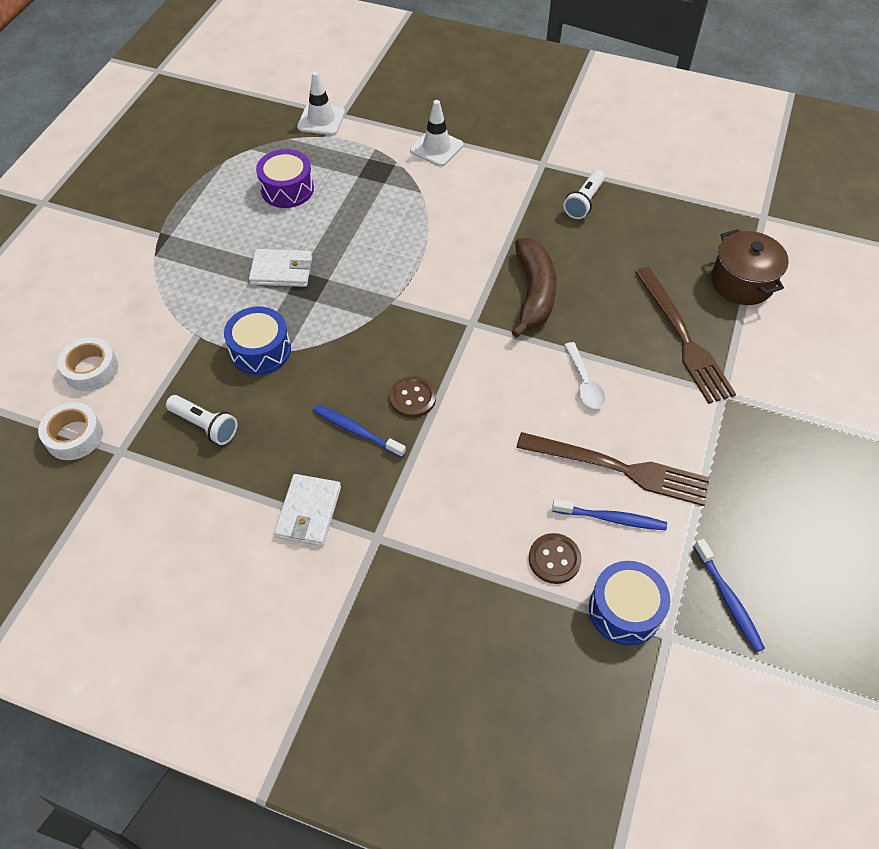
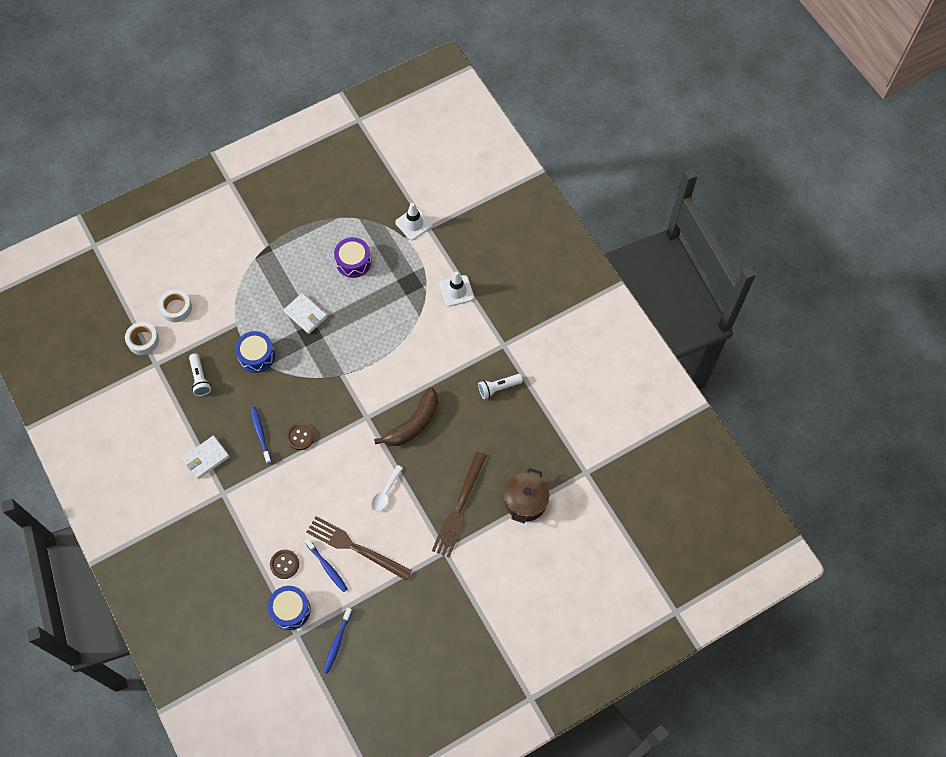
camera: 40 degrees right, 10 degrees up
brown fork [516,432,710,506] -> brown fork turned 150 degrees clockwise [306,516,412,581]

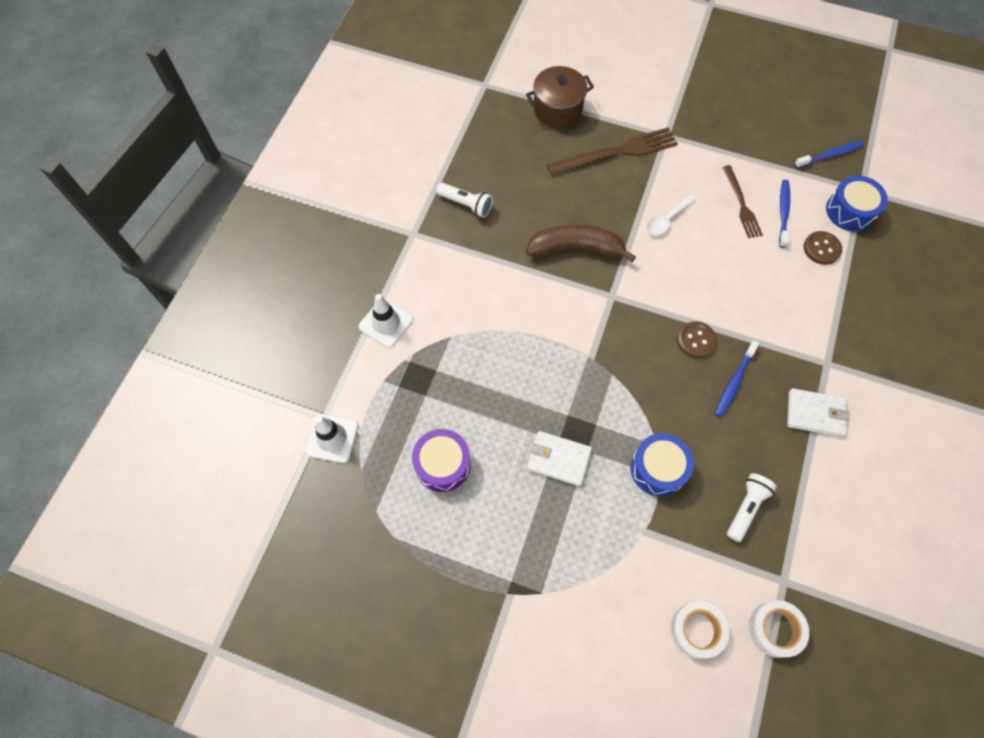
camera: 130 degrees left, 0 degrees up
white wallet [284,293,327,334] -> white wallet turned 75 degrees counterclockwise [527,431,592,486]
brown fork [306,516,412,581] -> brown fork [723,165,763,238], size x0.62
white spoon [371,465,403,512] -> white spoon turned 150 degrees clockwise [647,194,696,236]

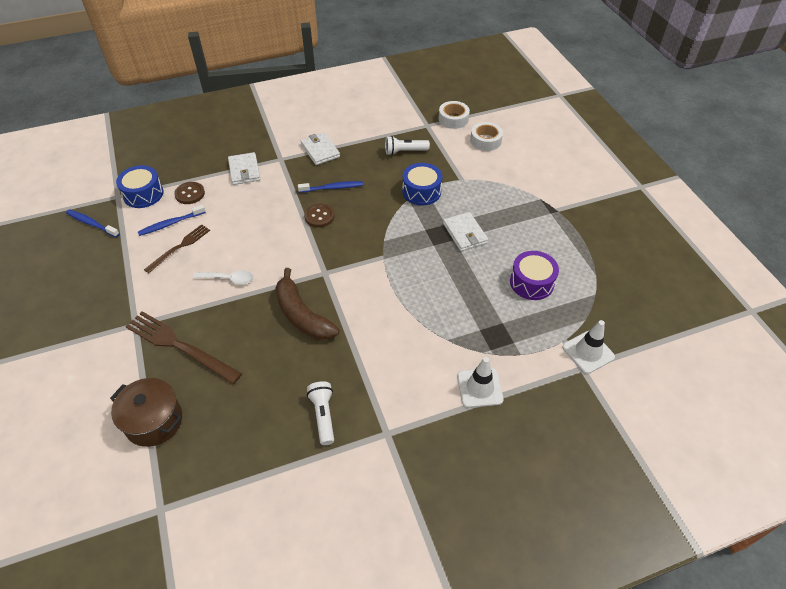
camera: 130 degrees left, 15 degrees down
none -> white wallet [228,152,260,185]

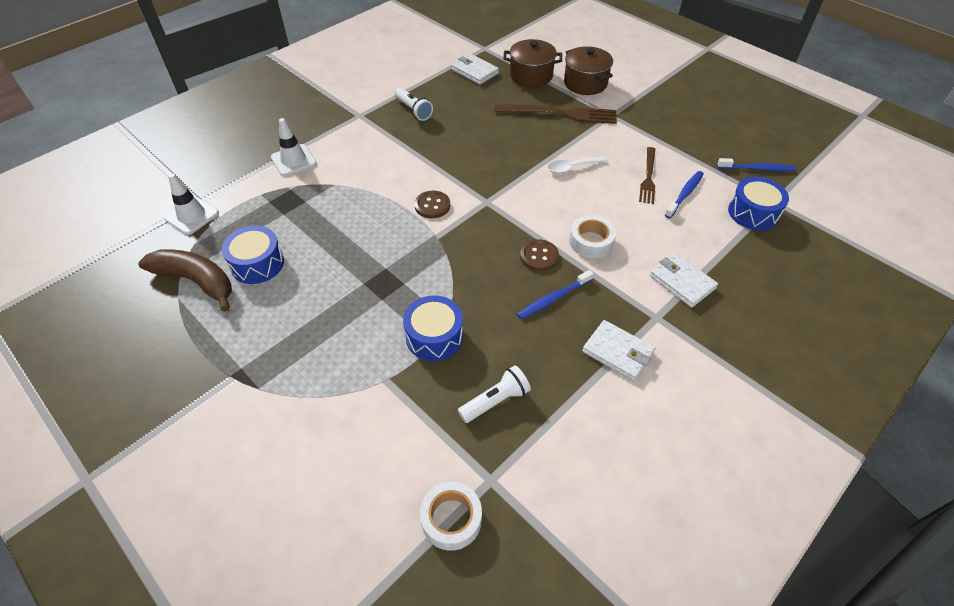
camera: 155 degrees right, 0 degrees up
brown button [174,182,205,204] -> brown button moved to [414,191,450,218]
brown banana [275,268,339,340] -> brown banana moved to [139,249,232,312]
white wallet [443,212,488,251] -> white wallet moved to [452,54,499,85]
white tape [470,122,503,151] -> white tape moved to [569,215,616,258]
purple drum [510,251,559,300] -> blue drum [222,225,284,284]
none -> brown pot [564,46,613,95]

